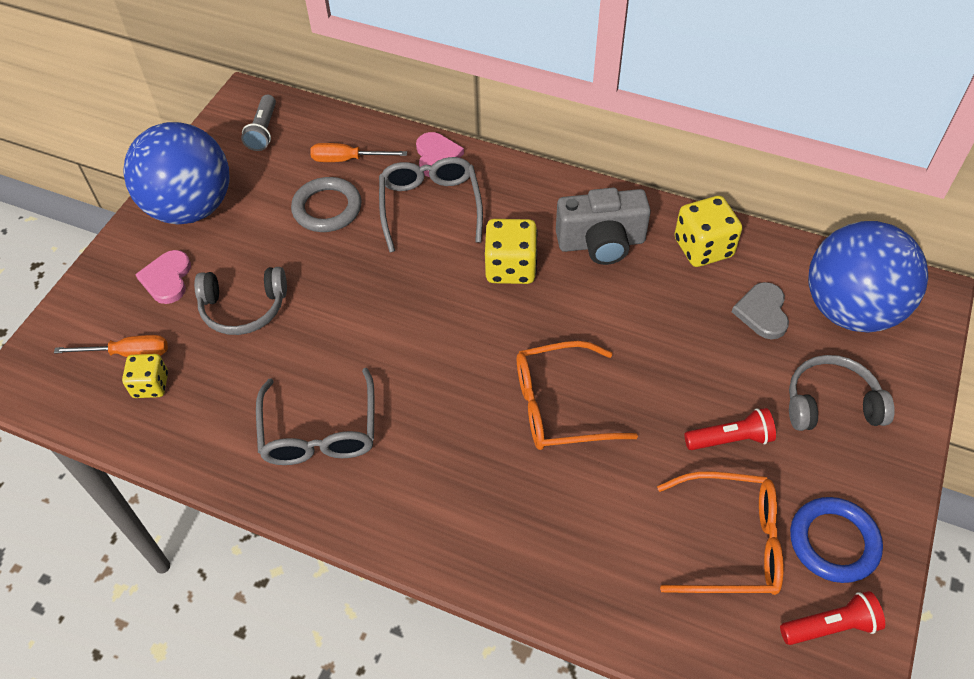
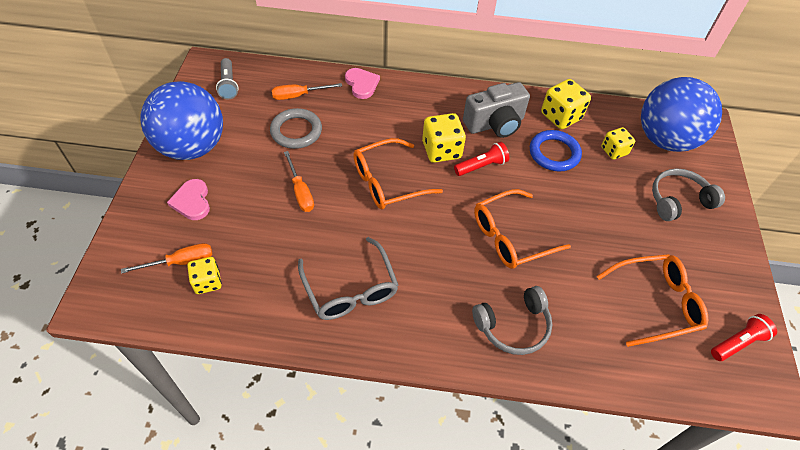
camera: 20 degrees left, 0 degrees up
grey headphones [194,267,287,335] -> grey headphones moved to [472,286,552,355]
grey glasses [379,157,483,252] -> none
red flashlight [685,408,776,450] -> red flashlight moved to [454,142,509,176]
grey heart [732,282,789,339] -> yellow dice [601,127,635,160]
blue ring [790,497,883,583] -> blue ring moved to [530,130,582,172]
none -> orange screwdriver [284,151,314,212]
none -> orange glasses [353,138,443,210]

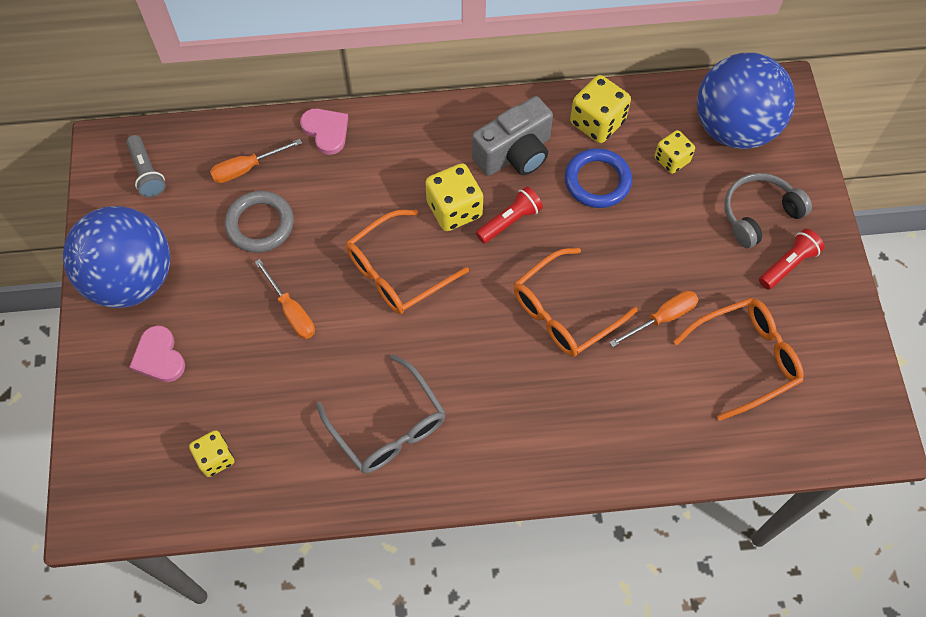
camera: 10 degrees left, 10 degrees up
orange screwdriver [121,243,212,274] -> orange screwdriver moved to [609,291,699,347]
grey headphones [472,286,552,355] -> none
red flashlight [711,314,777,361] -> red flashlight moved to [759,229,825,290]

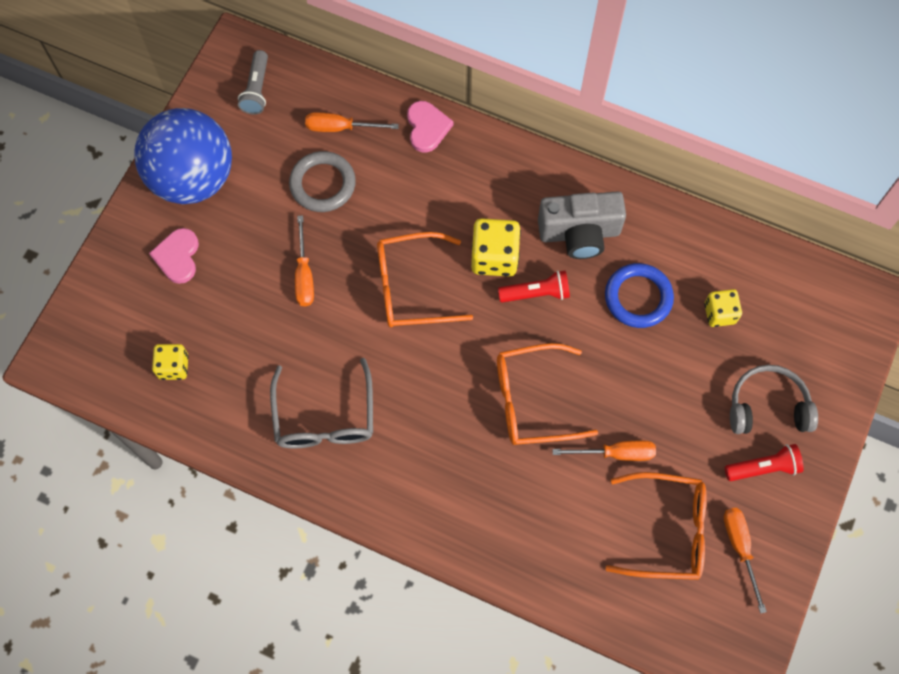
camera: 30 degrees right, 5 degrees up
yellow dice [570,75,631,143] -> none
blue ball [697,53,795,149] -> none
none -> orange screwdriver [724,508,767,614]

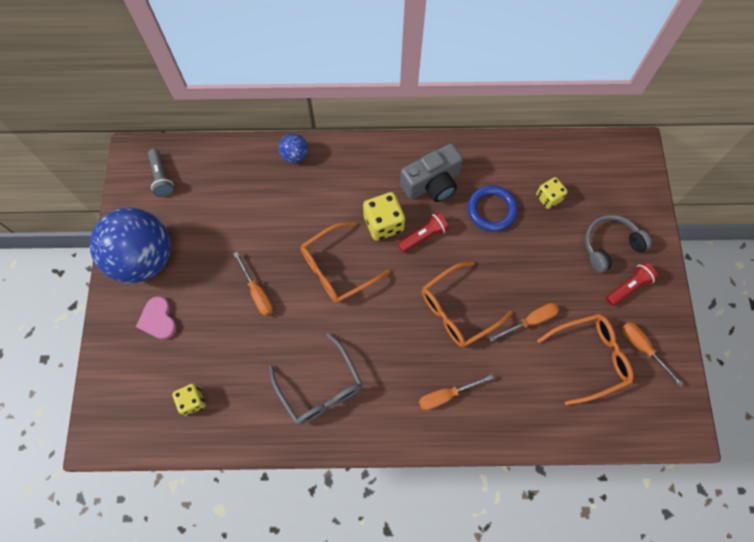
camera: 25 degrees left, 0 degrees up
grey ring [289,151,356,212] -> none
orange screwdriver [305,112,399,132] -> orange screwdriver moved to [419,374,494,410]
pink heart [407,101,454,153] -> blue ball [279,133,308,163]

